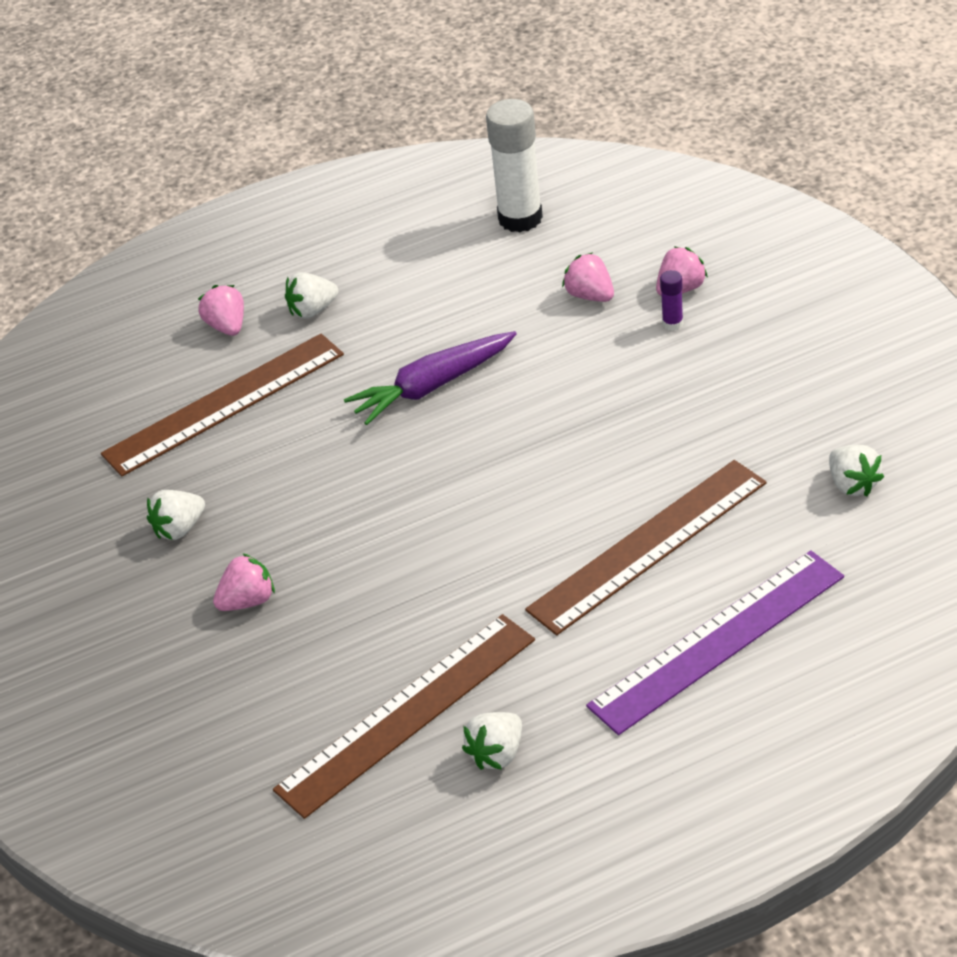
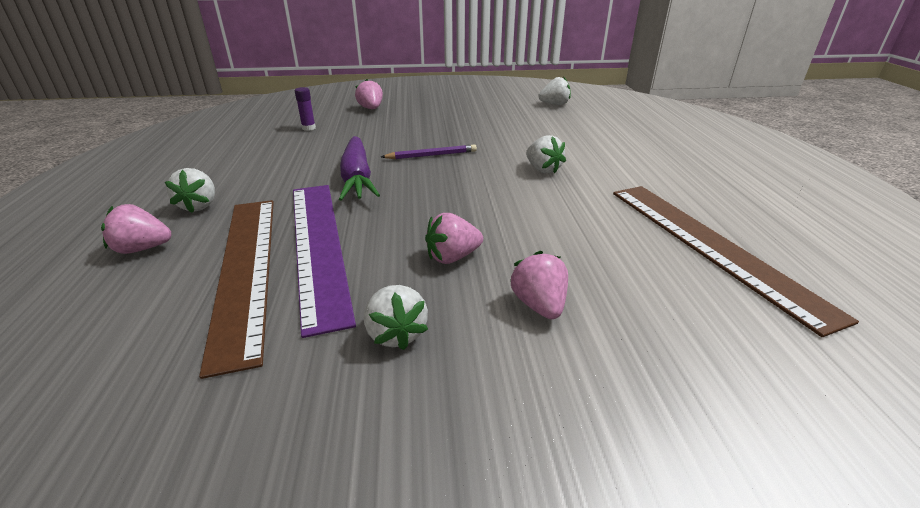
camera: 75 degrees left, 10 degrees down
white strawberry [462,712,522,770] -> white strawberry moved to [526,135,566,174]
white glue stick [486,99,543,232] -> none
brown ruler [525,460,767,635] -> none
pink strawberry [562,252,614,302] -> pink strawberry moved to [425,213,483,264]
purple ruler [586,550,844,735] -> purple ruler moved to [293,185,356,338]
purple glue stick [660,270,683,331] -> purple glue stick moved to [295,87,316,131]
none -> purple pencil [381,144,477,159]

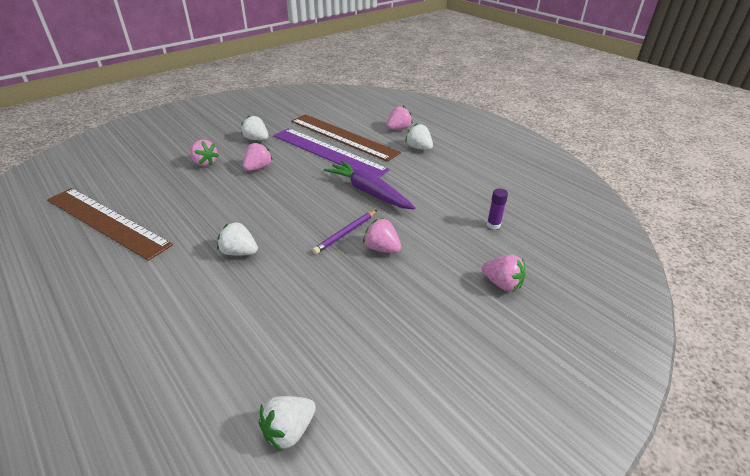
camera: 145 degrees right, 5 degrees up
none -> pink strawberry [363,218,401,253]

